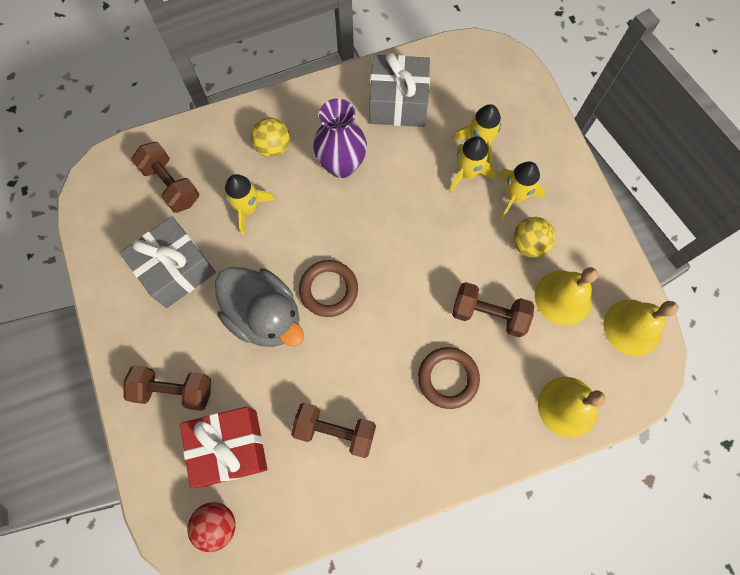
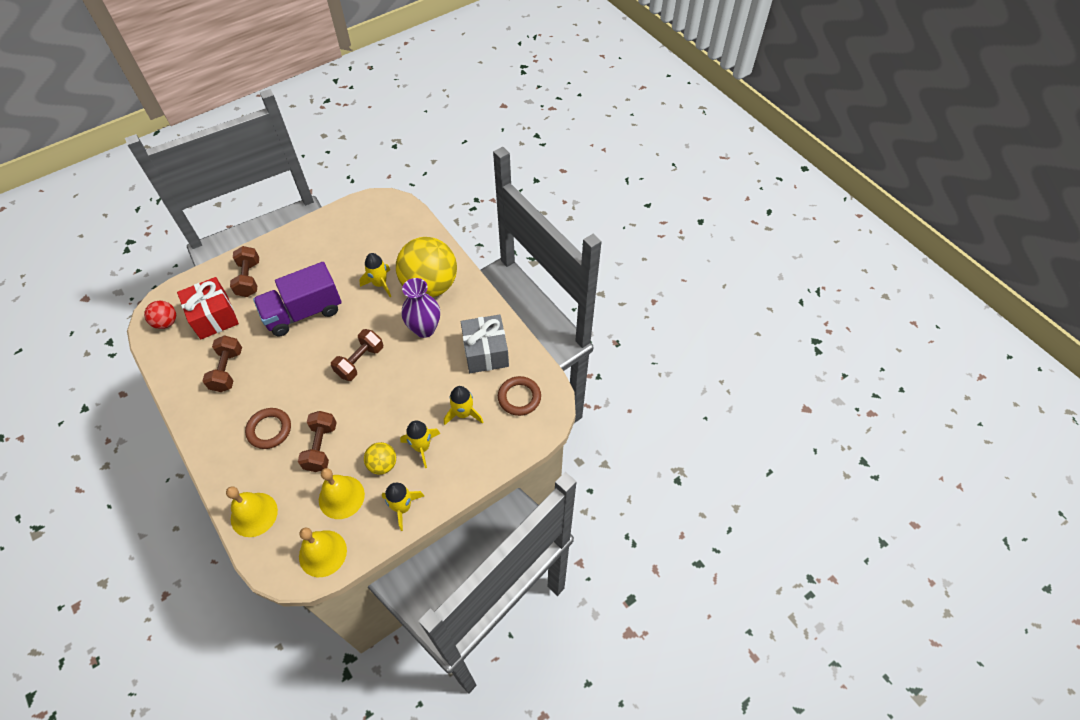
camera: 75 degrees right, 15 degrees down
grey gift [120,217,216,308] -> none
brown dumbbell [131,142,199,213] -> brown dumbbell moved to [331,329,383,381]
grey duck [215,267,304,347] -> purple truck [253,262,342,336]
yellow ball [251,117,290,157] -> yellow ball [396,237,457,297], size x2.16
brown ring [299,260,358,317] -> brown ring moved to [498,376,541,416]
yellow rocket [448,136,496,193] -> yellow rocket moved to [382,483,424,531]

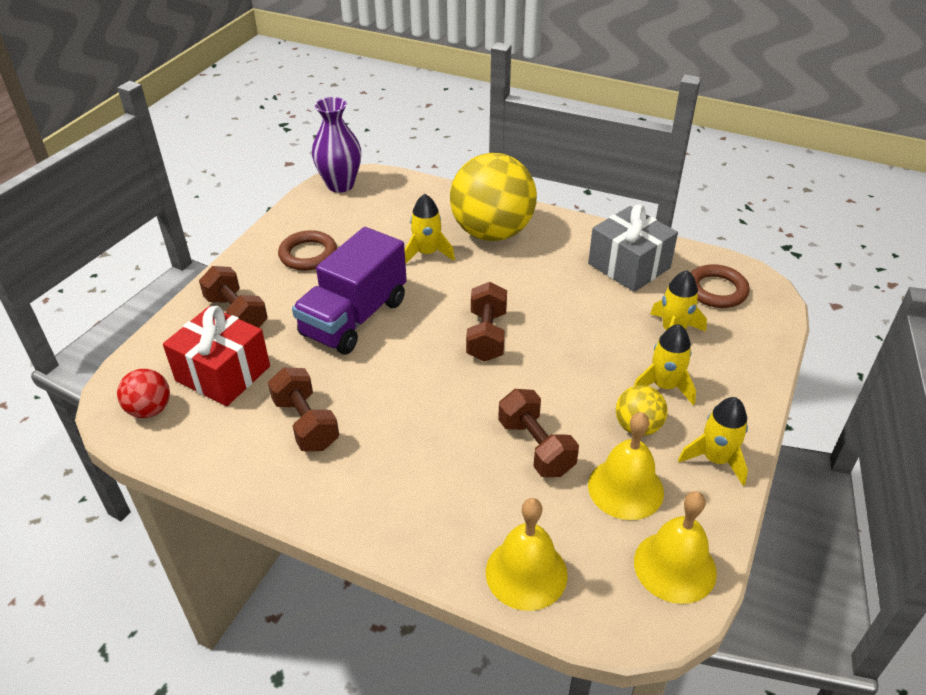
camera: 30 degrees left, 15 degrees down
brown ring [245,408,291,449] -> brown ring moved to [278,230,337,271]
purple vase [401,278,440,338] -> purple vase moved to [312,97,361,193]

